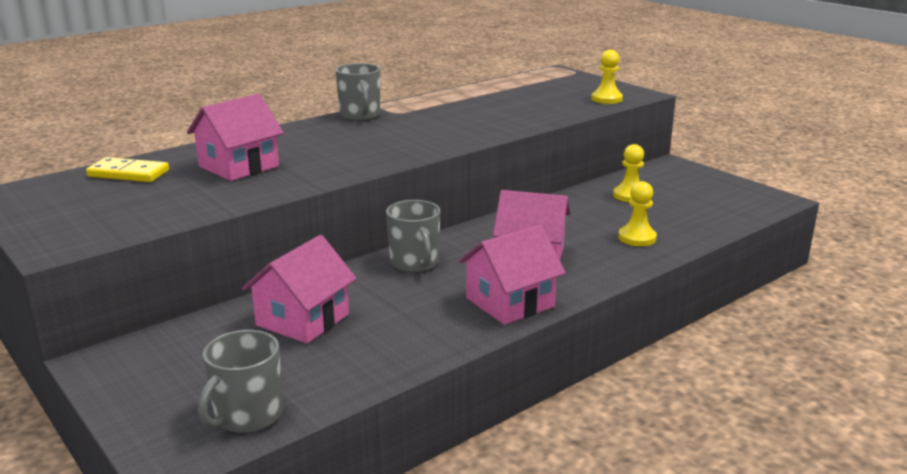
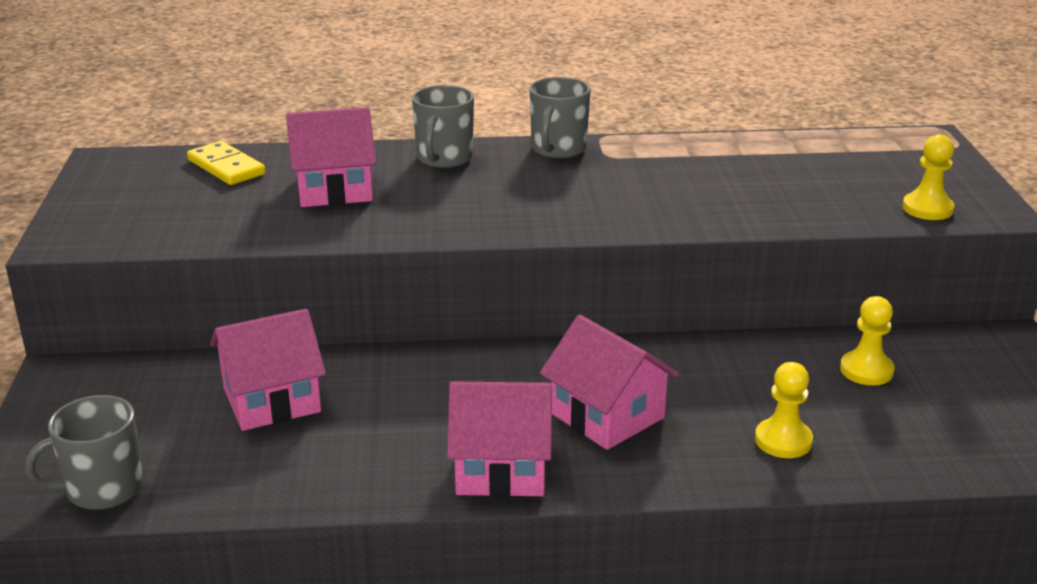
camera: 35 degrees right, 5 degrees up
grey mug [386,200,440,273] -> grey mug moved to [412,85,474,168]

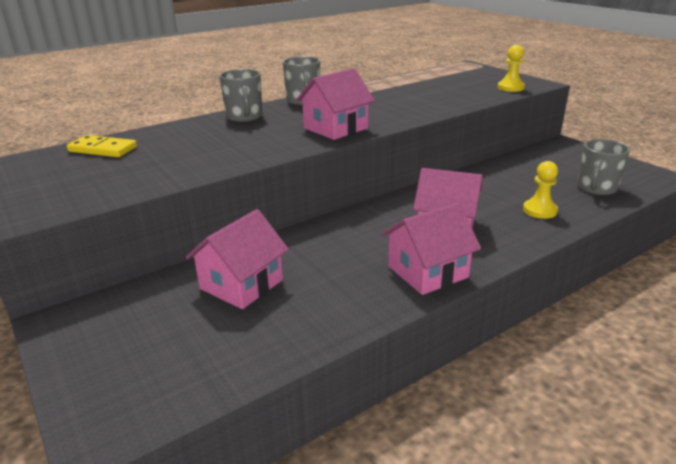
camera: 30 degrees left, 0 degrees up
grey mug [25,395,143,510] -> grey mug moved to [577,139,630,195]
pink house [286,107,376,207] -> pink house moved to [296,68,375,140]
yellow pawn [840,296,895,385] -> none

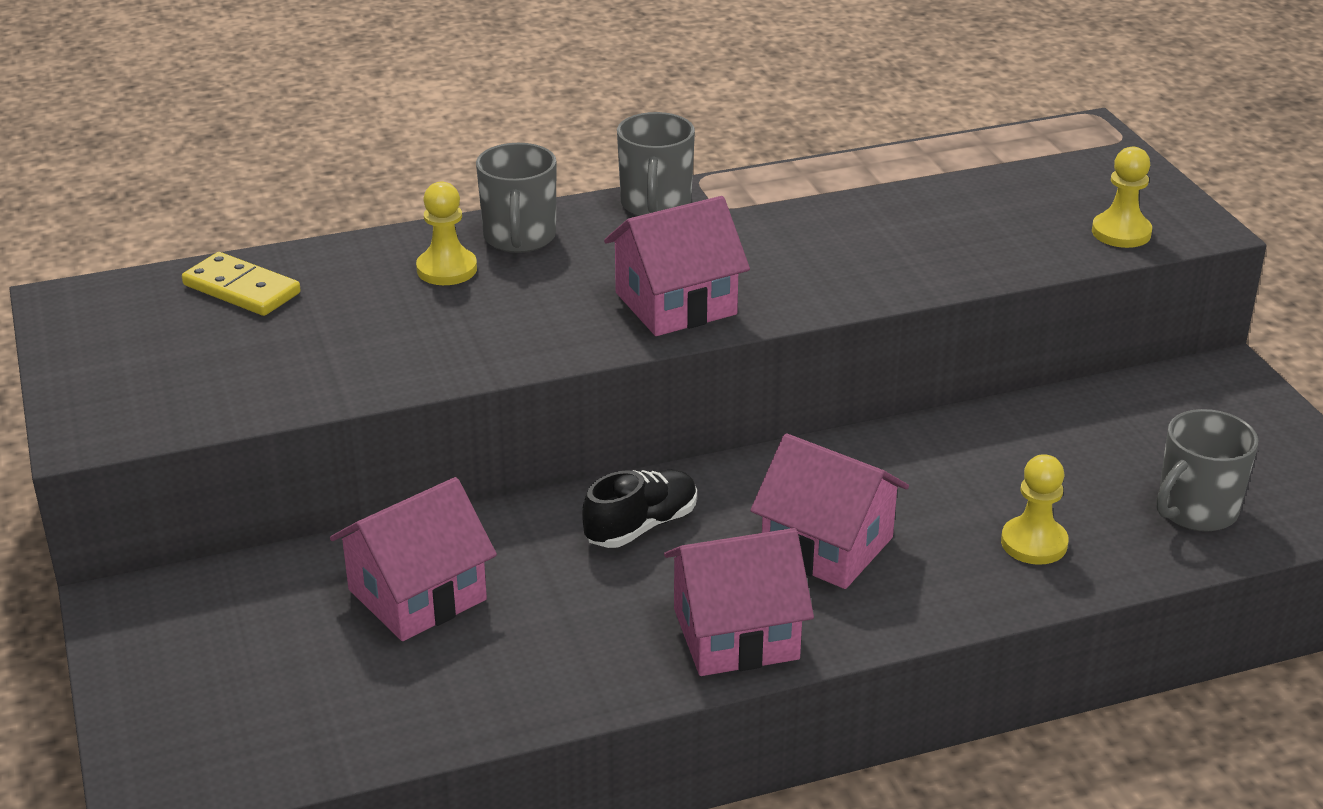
camera: 15 degrees right, 5 degrees up
none -> yellow pawn [416,181,477,285]
none -> black shoe [582,470,697,548]

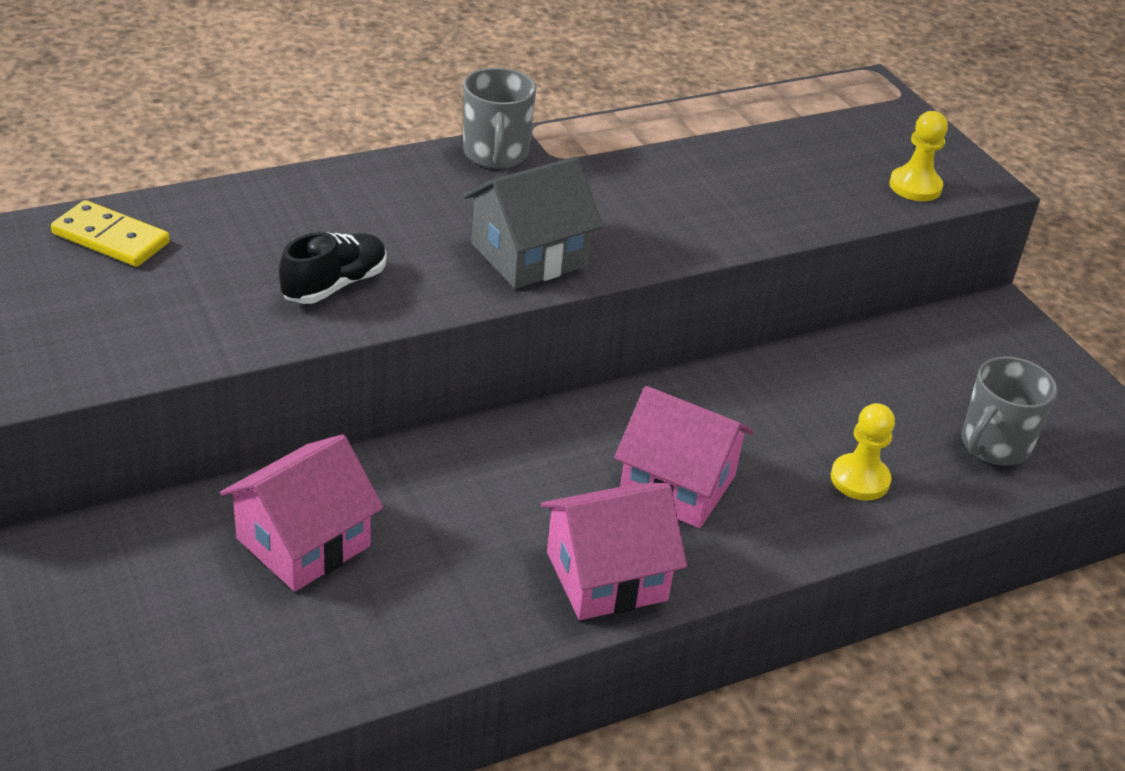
camera: 10 degrees left, 5 degrees up
yellow pawn [416,181,477,285] -> none
grey mug [476,143,556,253] -> none
black shoe [582,470,697,548] -> black shoe moved to [279,232,387,304]
pink house [604,196,750,336] -> grey house [463,157,603,289]

